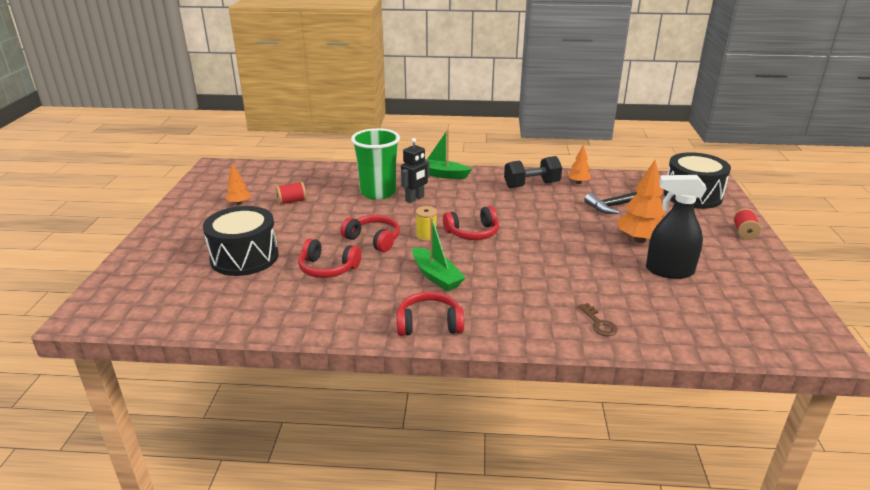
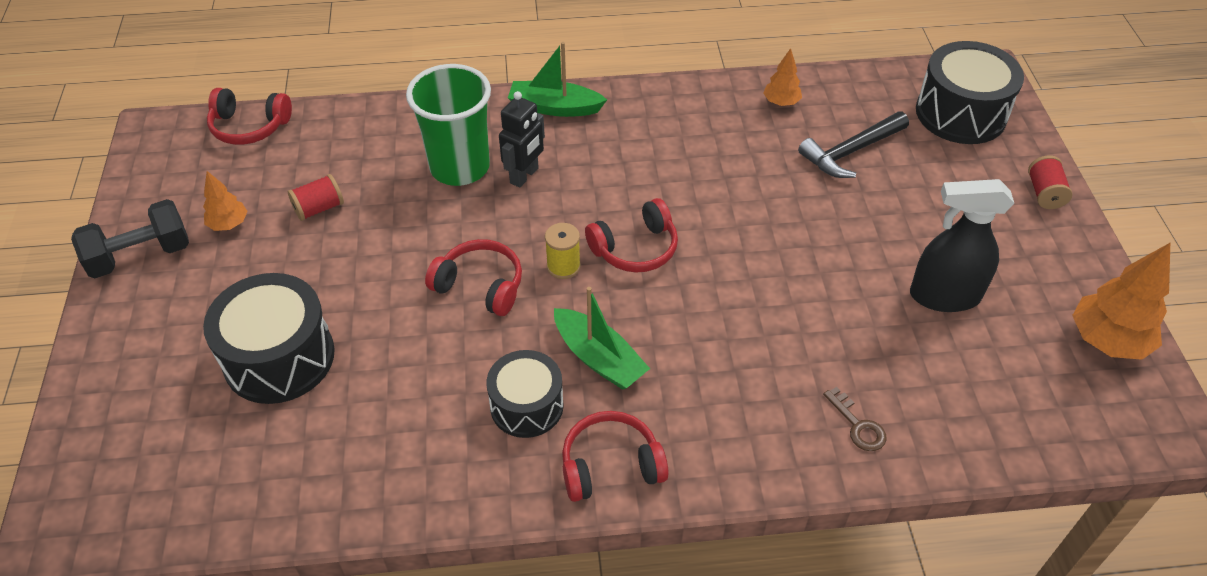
camera: 10 degrees left, 20 degrees up
red headphones [298,238,361,278] -> red headphones moved to [207,88,292,145]
black dumbbell [504,156,562,188] -> black dumbbell moved to [71,199,189,278]
orange tree [617,160,666,243] -> orange tree moved to [1072,243,1170,360]
none -> black drum [486,350,564,438]

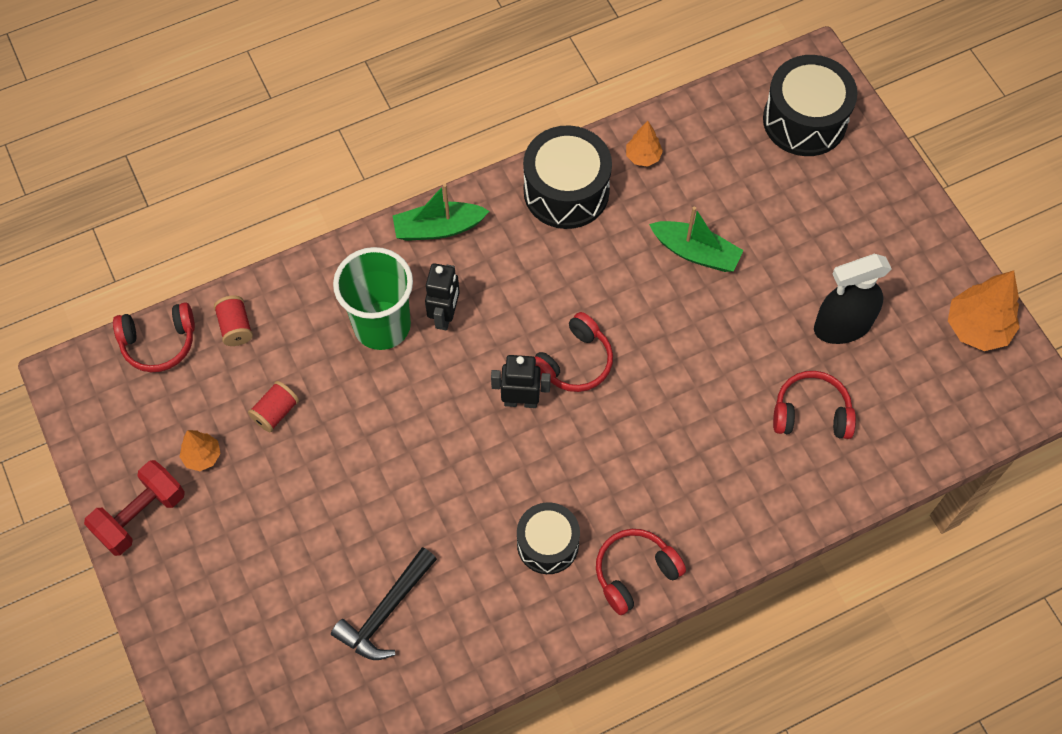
camera: 20 degrees left, 15 degrees up
black dumbbell [71,199,189,278] -> red dumbbell [84,460,185,556]
black drum [203,273,335,404] -> black drum moved to [523,125,612,229]
red headphones [425,239,522,316] -> red headphones moved to [773,371,856,439]
yellow spool [545,223,581,279] -> black robot [491,355,551,408]
green boat [554,287,650,390] -> green boat moved to [649,207,744,272]
black hammer [798,111,909,178] -> black hammer moved to [331,547,437,660]
brown key [823,387,887,451] -> none
red spool [1028,155,1072,209] -> red spool moved to [214,296,253,346]

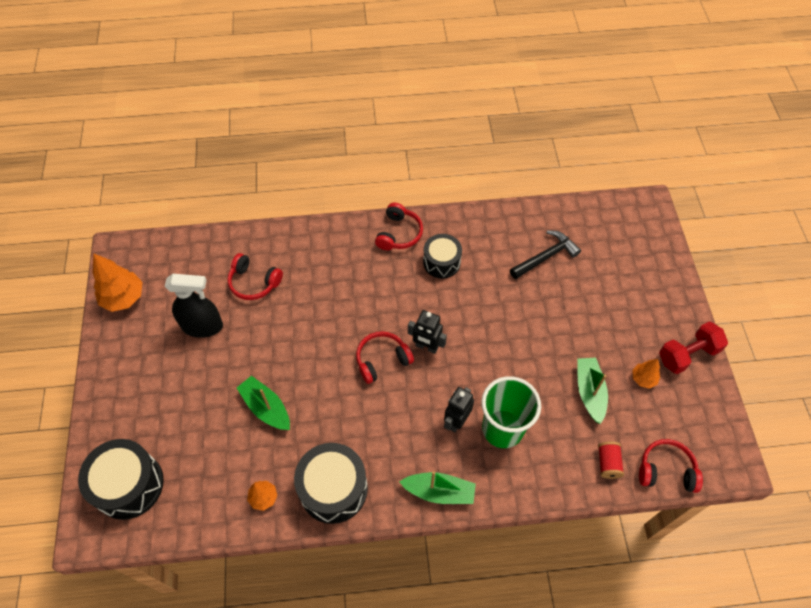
camera: 160 degrees left, 5 degrees down
red spool [248,381,299,432] -> green boat [577,358,608,424]
red headphones [596,529,686,615] -> red headphones turned 60 degrees counterclockwise [375,203,423,250]

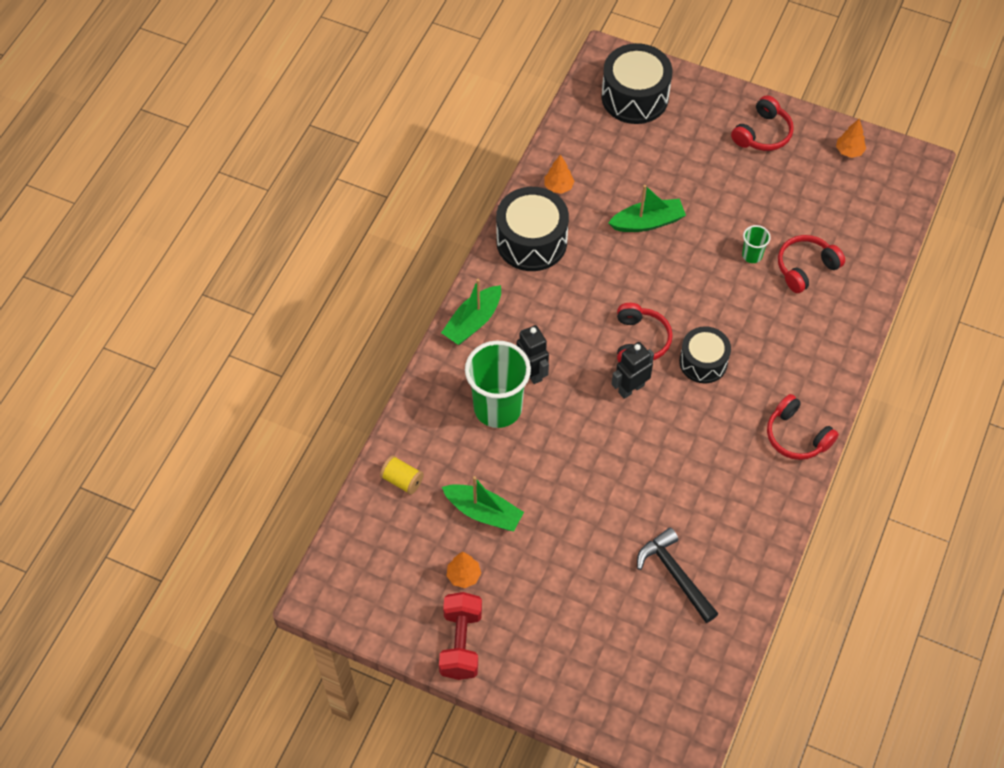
camera: 120 degrees right, 0 degrees up
orange tree [92,253,143,312] -> orange tree [836,118,866,158], size x0.55
black spray bottle [165,274,223,338] -> none
black drum [423,234,462,279] -> black drum moved to [679,326,731,383]
black hammer [510,231,581,279] -> black hammer turned 150 degrees clockwise [637,528,718,623]
red spool [598,442,624,479] -> yellow spool [380,455,424,495]
red headphones [639,439,703,493] -> red headphones moved to [731,95,794,151]
none -> green cup [742,225,771,263]

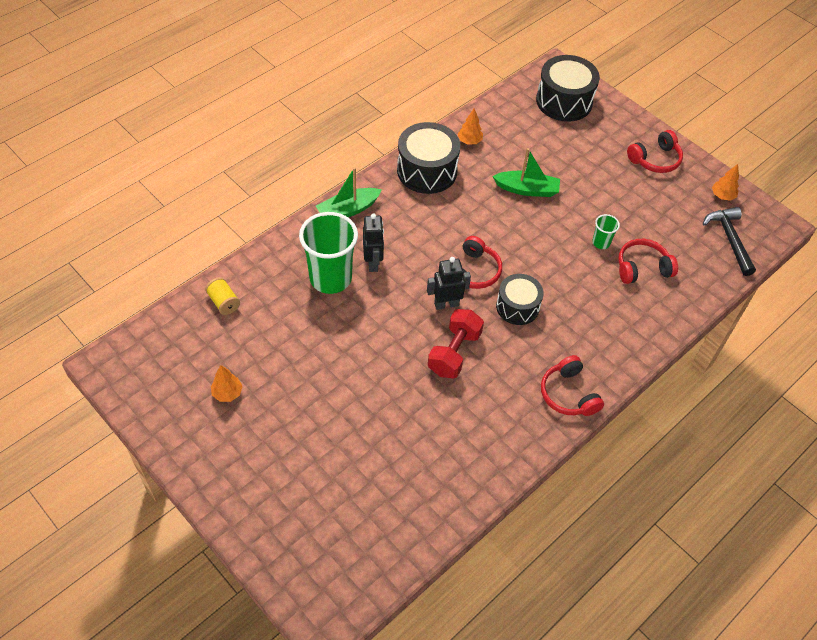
camera: 20 degrees right, 5 degrees down
red dumbbell [439,592,482,680] -> red dumbbell moved to [428,309,484,379]
green boat [442,476,524,531] -> none
black hammer [637,528,718,623] -> black hammer moved to [703,207,756,276]

